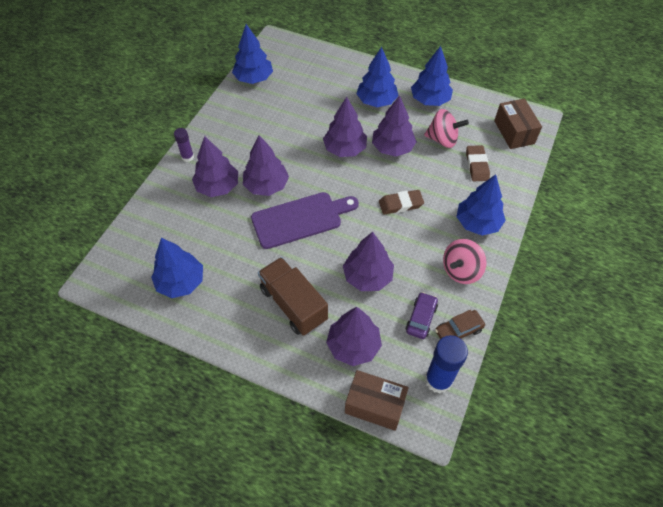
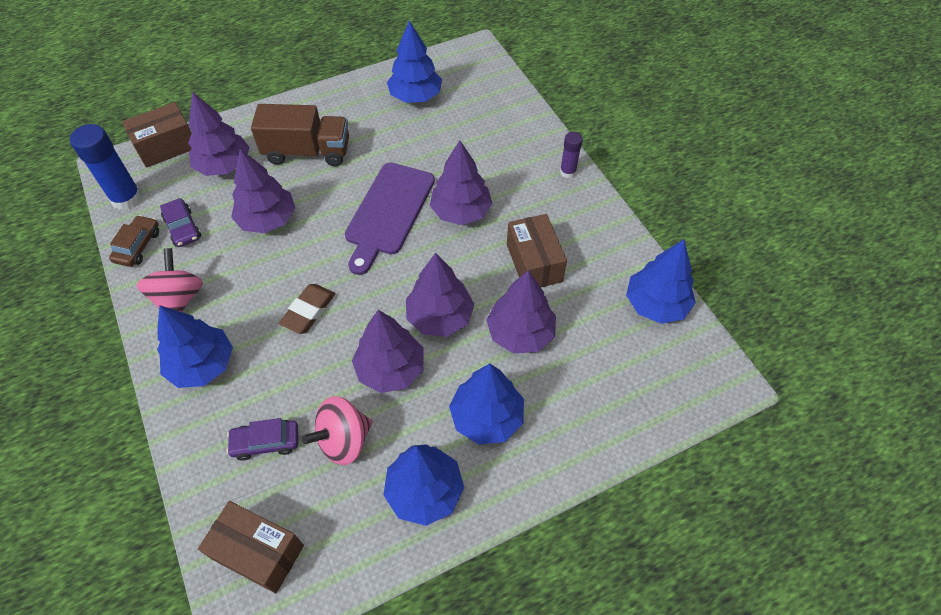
camera: 130 degrees right, 0 degrees up
purple tree [192,136,238,197] -> purple tree moved to [486,270,556,354]
brown eraser [466,145,490,181] -> purple car [226,418,298,461]
none -> brown box [507,214,567,287]

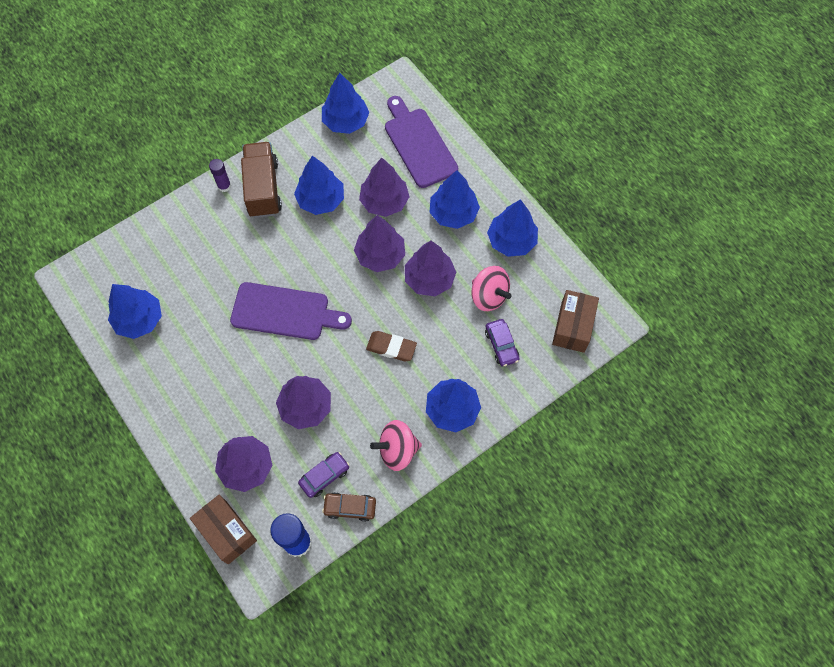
camera: 100 degrees left, 10 degrees up
brown truck [251,104,349,166] -> brown truck moved to [241,142,282,218]
purple tree [430,140,493,225] -> none
brown box [507,214,567,287] -> blue tree [294,156,344,215]
none -> purple cutting board [385,96,458,188]

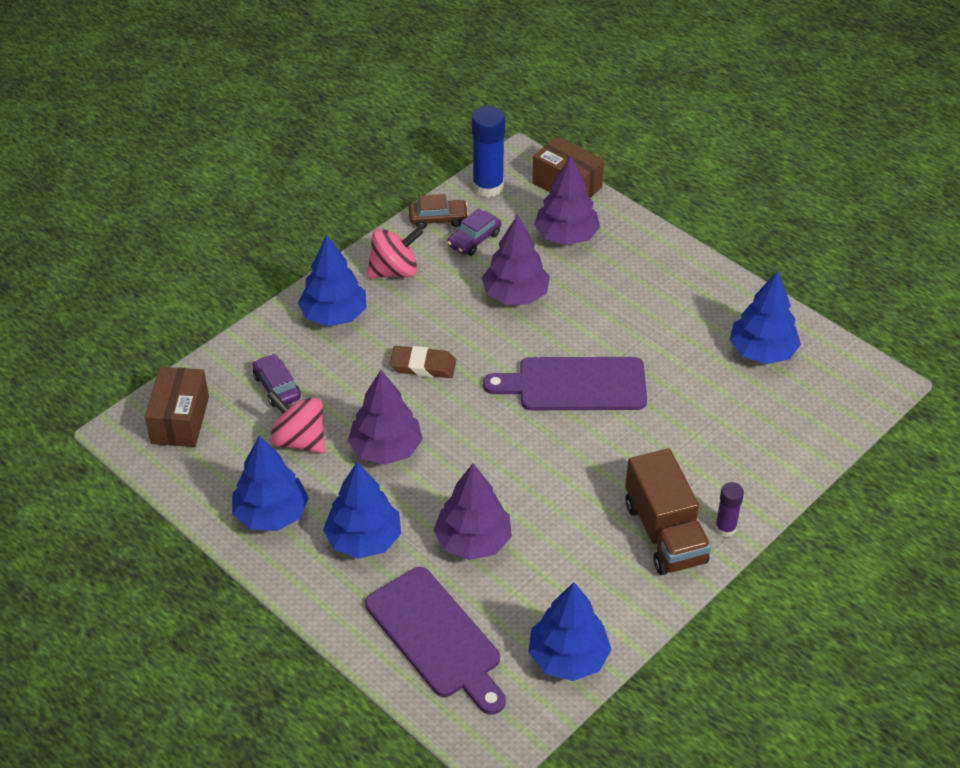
camera: 170 degrees right, 20 degrees down
blue tree [294,156,344,215] -> none
purple tree [354,215,405,272] -> none

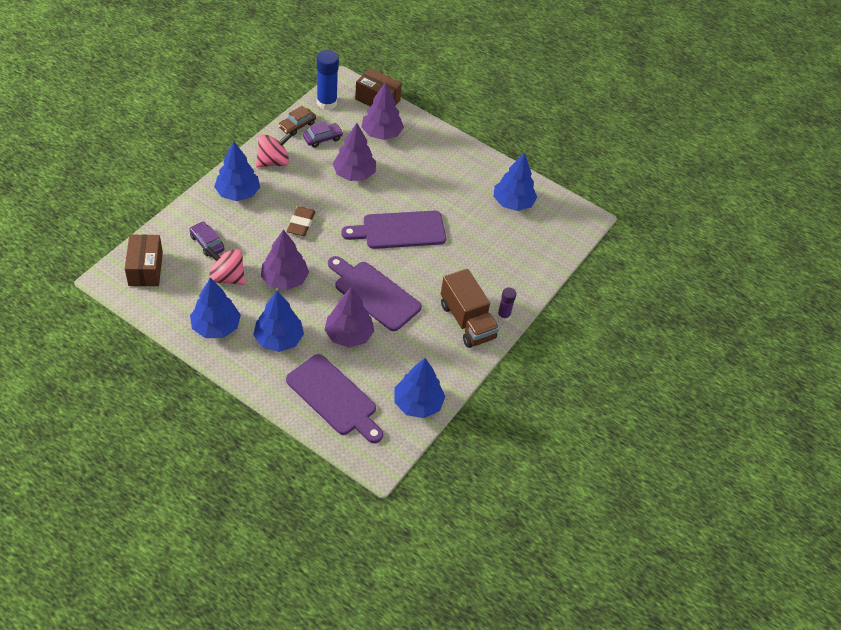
camera: 15 degrees left, 5 degrees up
brown eraser [390,346,456,378] -> brown eraser turned 75 degrees counterclockwise [287,206,316,236]
brown car [408,194,469,229] -> brown car turned 150 degrees clockwise [278,106,316,136]
purple car [447,208,501,256] -> purple car turned 150 degrees counterclockwise [303,122,343,148]
none -> purple cutting board [328,256,422,331]

